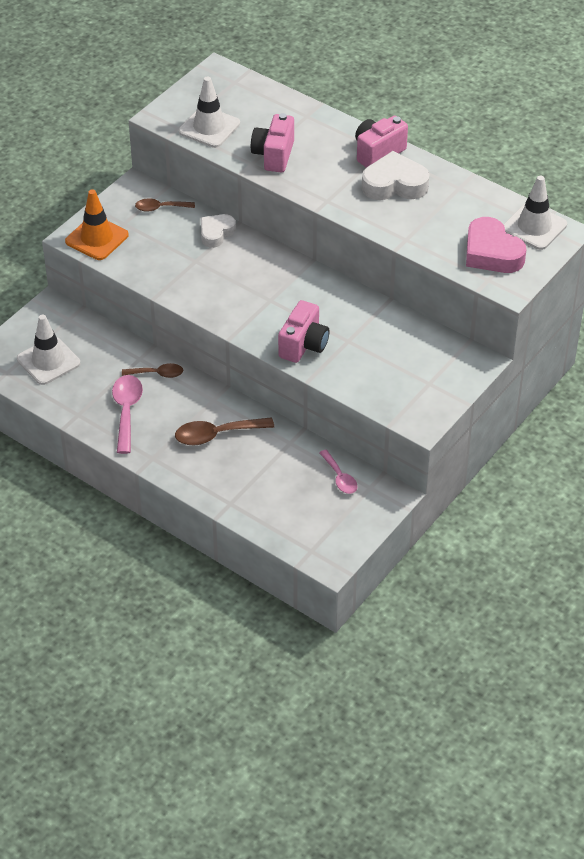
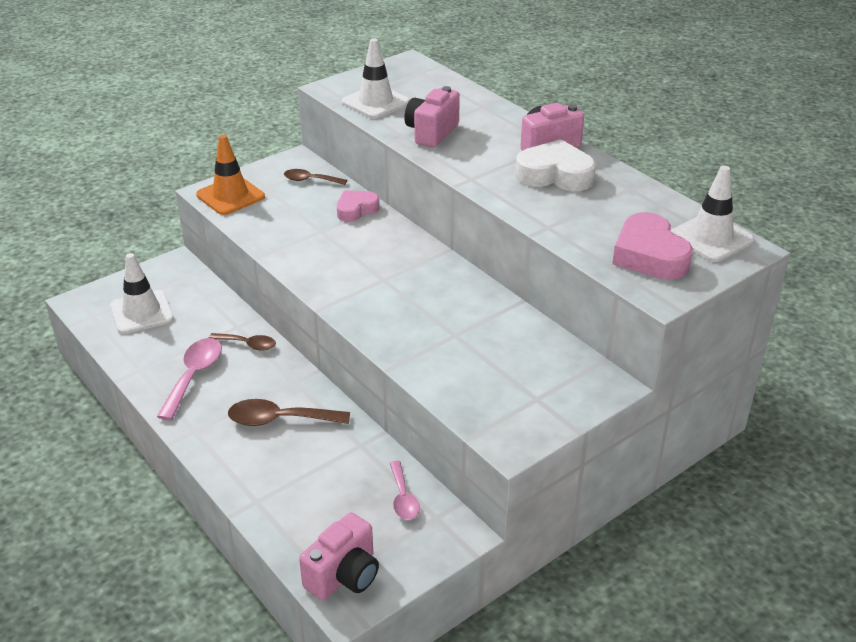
camera: 15 degrees right, 10 degrees down
white heart [201,214,236,248] -> pink heart [337,190,379,222]
pink camera [278,300,329,363] -> pink camera moved to [299,512,379,600]

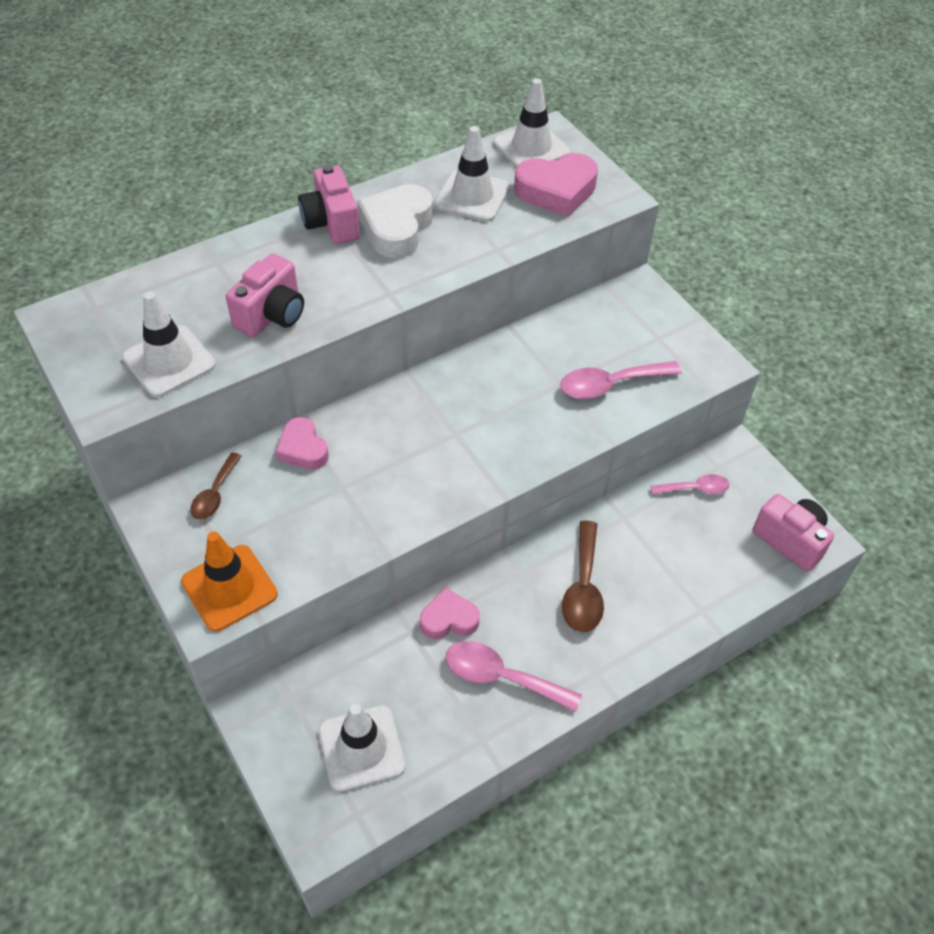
camera: 85 degrees left, 15 degrees up
brown spoon [209,333,276,351] -> pink heart [420,588,480,639]
pink camera [404,86,460,148] -> pink camera turned 90 degrees counterclockwise [226,253,304,337]
none -> white traffic cone [434,126,510,222]
none -> pink spoon [560,361,682,399]

